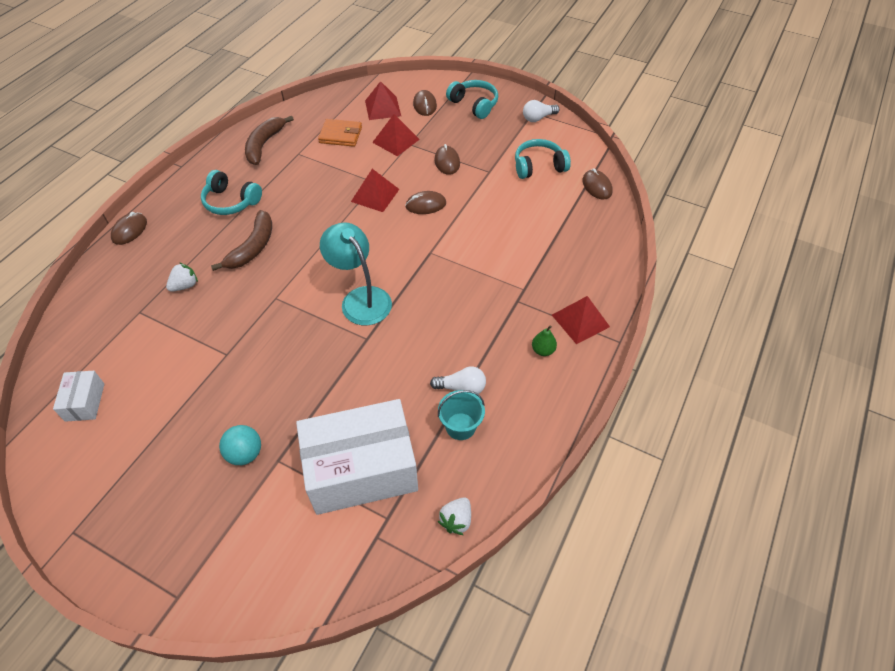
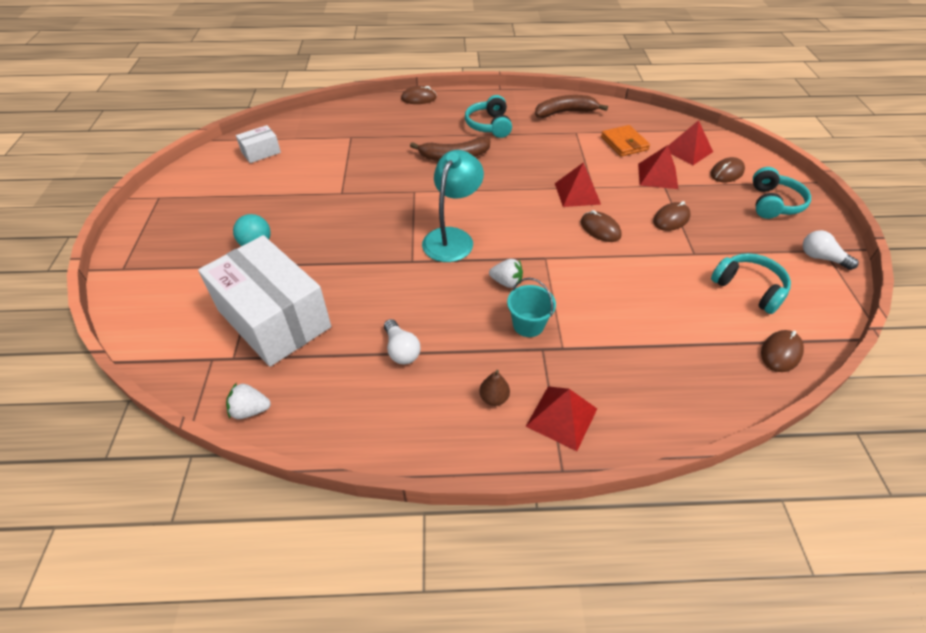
camera: 60 degrees right, 5 degrees down
white strawberry [166,262,198,292] -> white strawberry moved to [489,259,523,288]
turquoise bucket [438,390,485,440] -> turquoise bucket moved to [507,278,556,337]
green pear [532,325,557,356] -> brown pear [479,370,510,406]

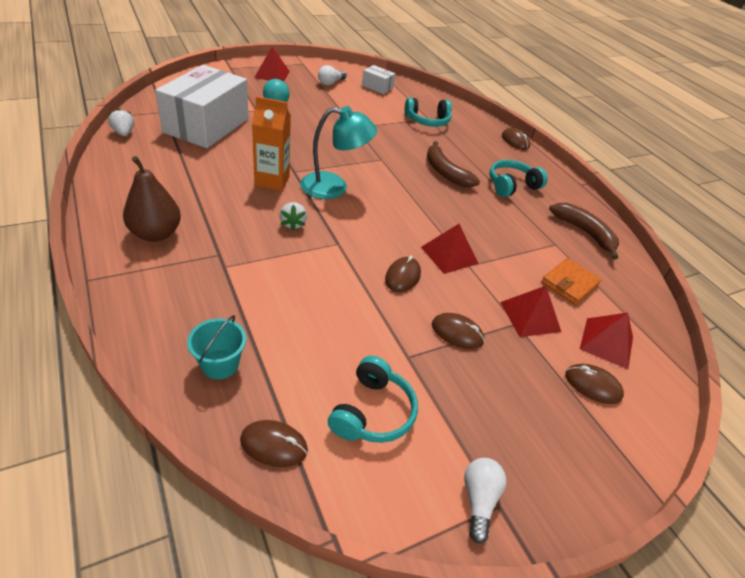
camera: 60 degrees right, 5 degrees down
white light bulb [384,319,421,364] -> white light bulb moved to [318,65,347,85]
brown pear [479,370,510,406] -> brown pear [123,156,181,242], size x2.03
turquoise bucket [507,278,556,337] -> turquoise bucket moved to [187,315,246,380]
red pyramid [526,386,597,451] -> red pyramid moved to [254,47,290,82]
turquoise headphones [753,167,811,219] -> turquoise headphones moved to [405,98,452,127]
none -> orange carton [252,96,291,191]

